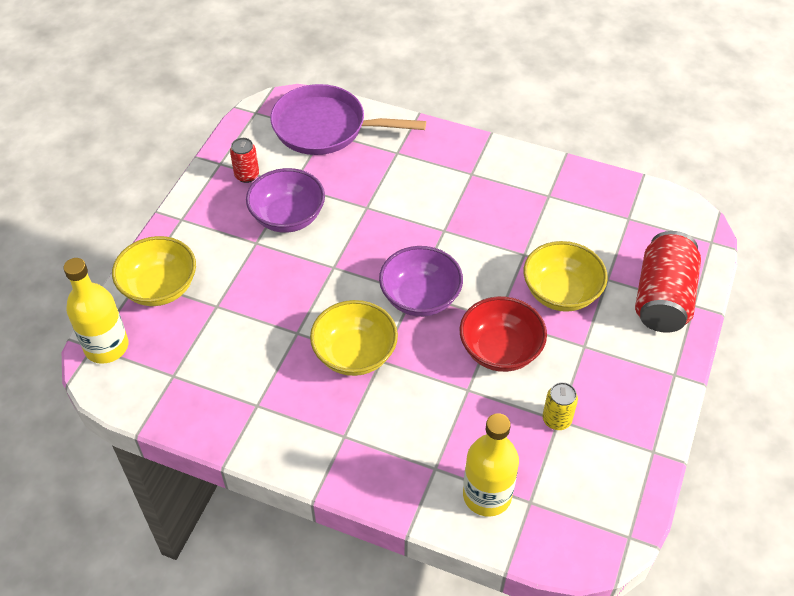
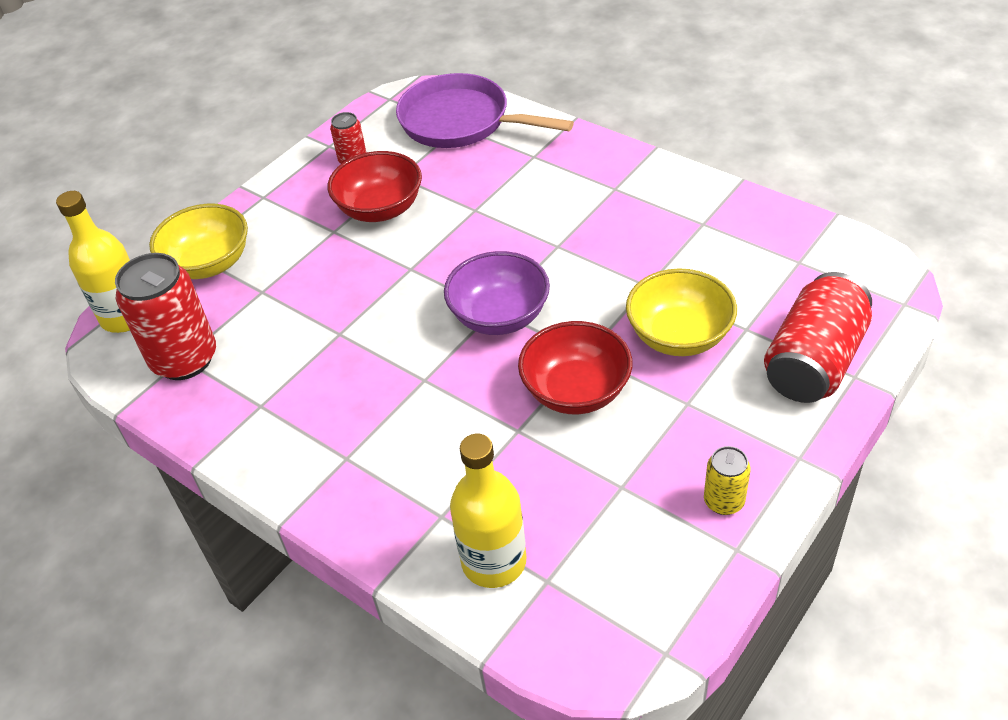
camera: 20 degrees right, 5 degrees down
purple bowl [246,168,325,233] -> red bowl [328,151,422,222]
yellow bowl [310,300,398,376] -> none
yellow can [543,382,578,430] -> yellow can moved to [704,446,751,515]
none -> red can [115,253,216,380]

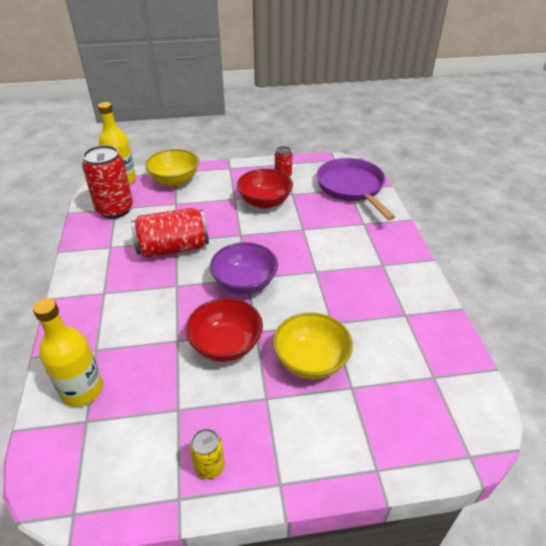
camera: 40 degrees right, 5 degrees down
red can [764,272,872,403] -> red can moved to [131,208,209,258]

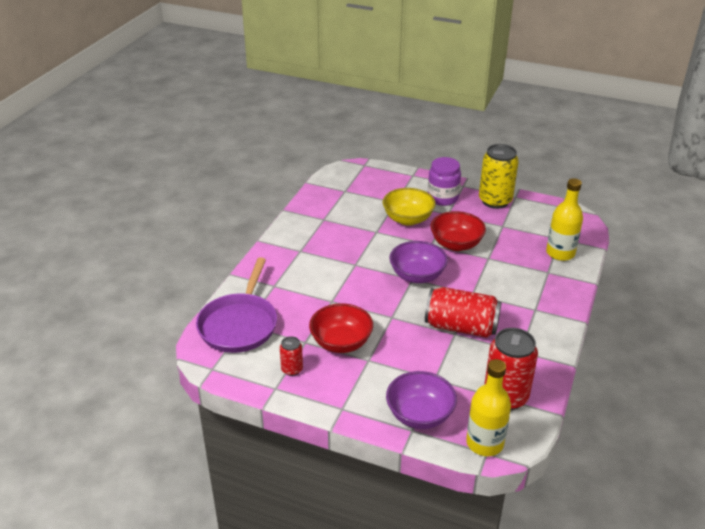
camera: 150 degrees left, 5 degrees down
yellow bowl [145,149,199,186] -> purple bowl [386,371,457,429]
yellow can [190,429,225,479] -> yellow can [479,144,519,209], size x2.00
none -> purple jar [428,157,461,206]

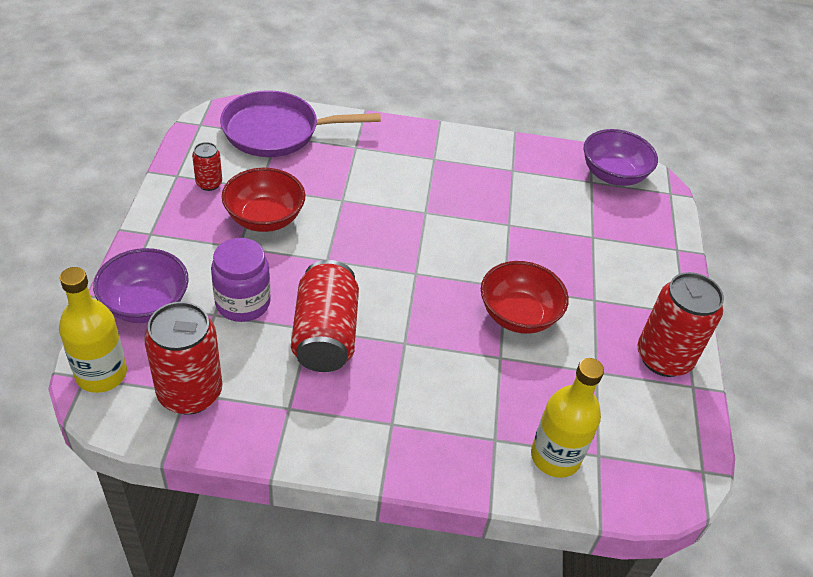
camera: 70 degrees right, 10 degrees up
yellow bowl [383,188,436,226] -> none
purple bowl [390,241,448,283] -> purple bowl moved to [584,129,658,186]
purple jar [428,157,461,206] -> purple jar moved to [211,238,271,322]
yellow can [479,144,519,209] -> red can [638,272,724,377]

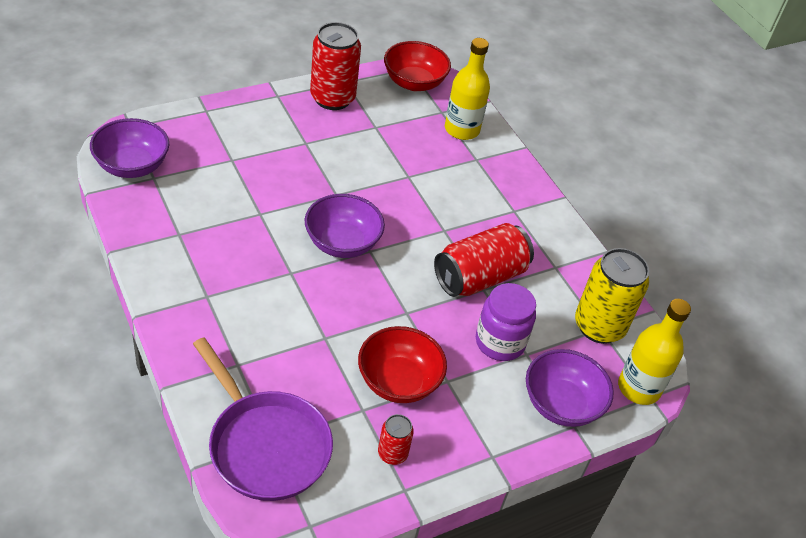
camera: 125 degrees left, 0 degrees up
red can [144,302,222,414] -> yellow can [575,248,649,344]
red bowl [481,261,569,334] -> red bowl moved to [384,41,451,91]
none -> purple bowl [305,194,385,258]

